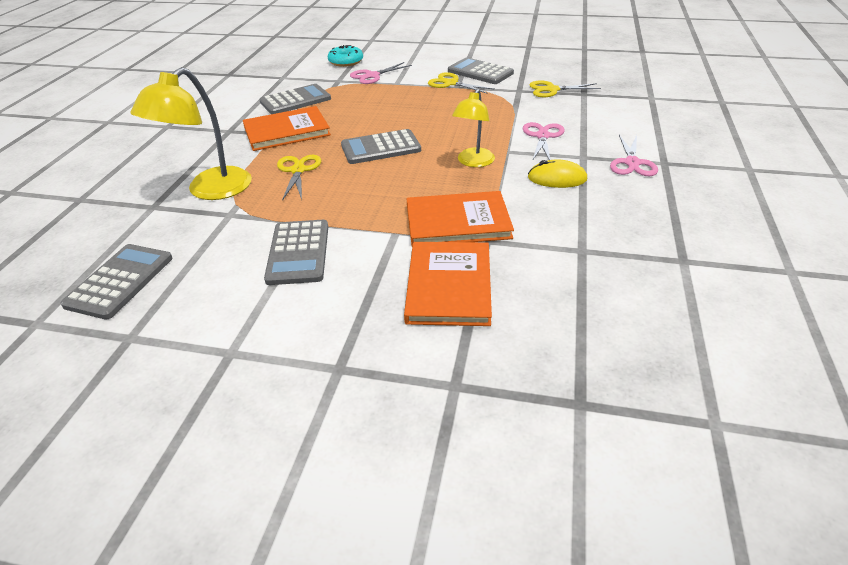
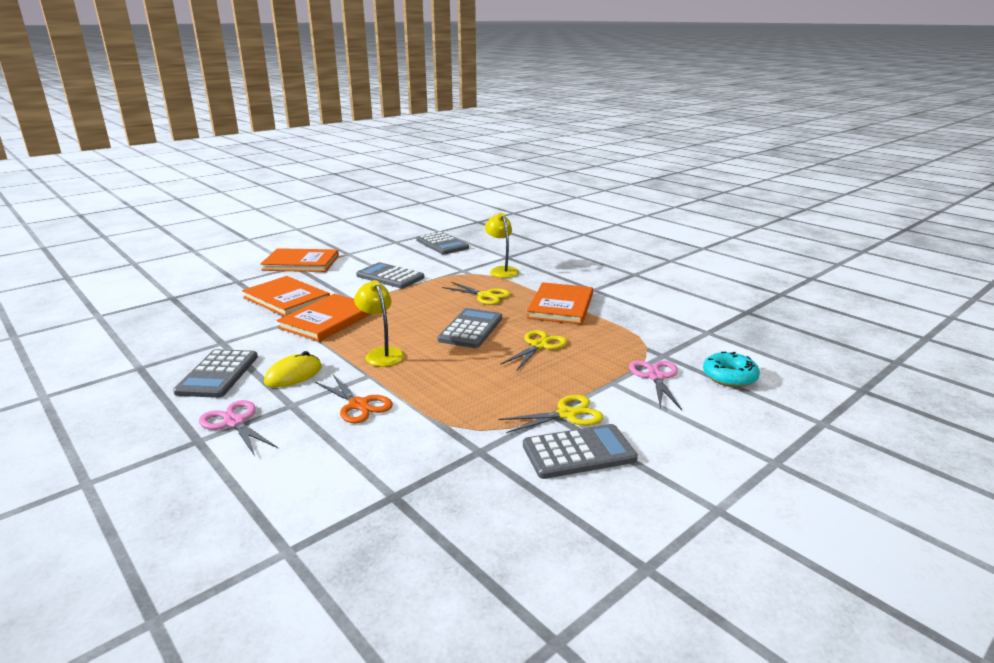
camera: 125 degrees right, 15 degrees down
yellow lamp [131,67,252,200] -> yellow lamp [485,213,519,278], size x0.64
grey calculator [259,84,331,114] -> grey calculator moved to [173,349,258,398]
pink scissors [523,122,565,160] -> orange scissors [315,375,393,424]
yellow scissors [529,80,601,97] -> yellow scissors moved to [500,330,568,371]
none -> orange book [261,248,339,272]

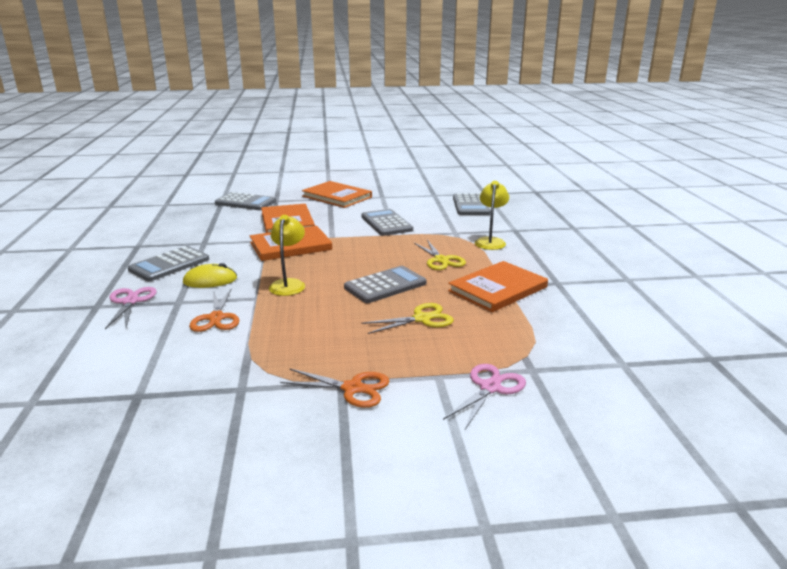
camera: 35 degrees right, 0 degrees up
yellow scissors [499,395,603,433] -> orange scissors [280,368,390,408]
grey calculator [523,424,638,479] -> grey calculator moved to [215,192,276,210]
turquoise donut [703,352,760,387] -> none

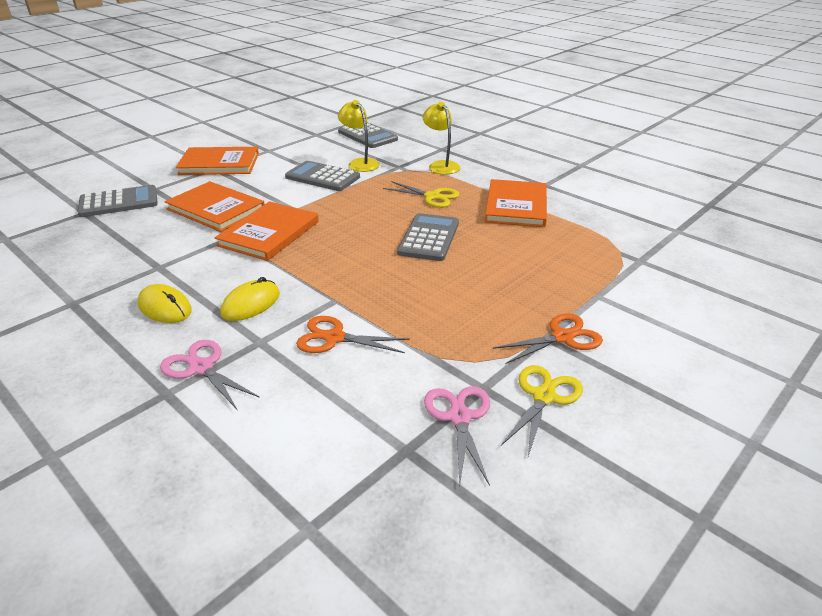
camera: 40 degrees left, 10 degrees up
grey calculator [128,246,209,281] -> yellow mouse [138,284,192,323]
orange scissors [189,288,239,332] -> orange scissors turned 150 degrees clockwise [296,316,410,353]
yellow lamp [269,215,305,296] -> yellow lamp moved to [338,100,380,172]
yellow scissors [361,303,453,334] -> yellow scissors moved to [501,365,583,456]
pink scissors [443,364,526,429] -> pink scissors moved to [424,386,490,486]

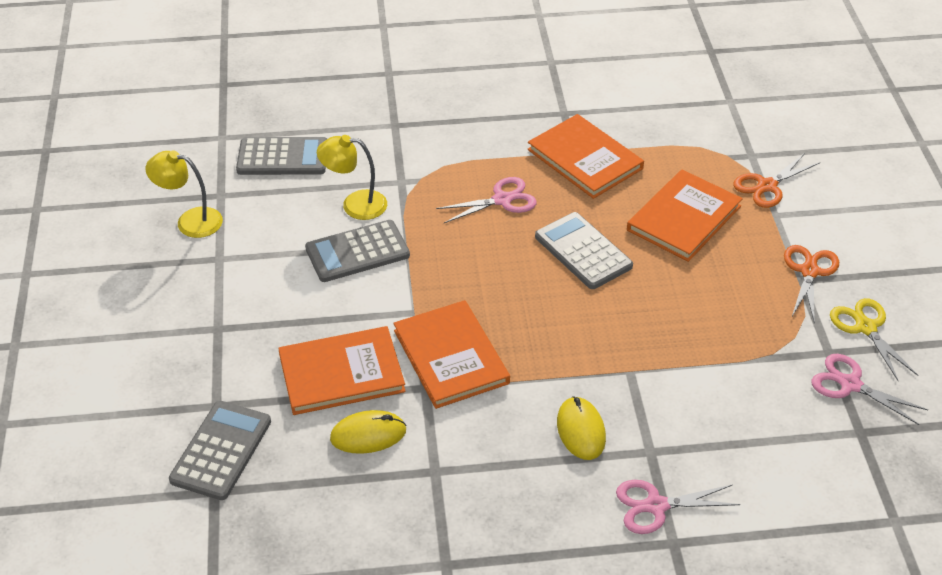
camera: 50 degrees left, 10 degrees up
yellow mouse [138,284,192,323] -> yellow mouse moved to [330,410,406,454]
orange book [176,147,259,175] -> orange book moved to [627,170,743,262]
orange scissors [296,316,410,353] -> orange scissors moved to [733,153,821,208]
yellow scissors [383,181,460,208] -> pink scissors [436,177,537,223]
yellow lamp [422,102,461,174] -> yellow lamp moved to [145,151,223,238]

